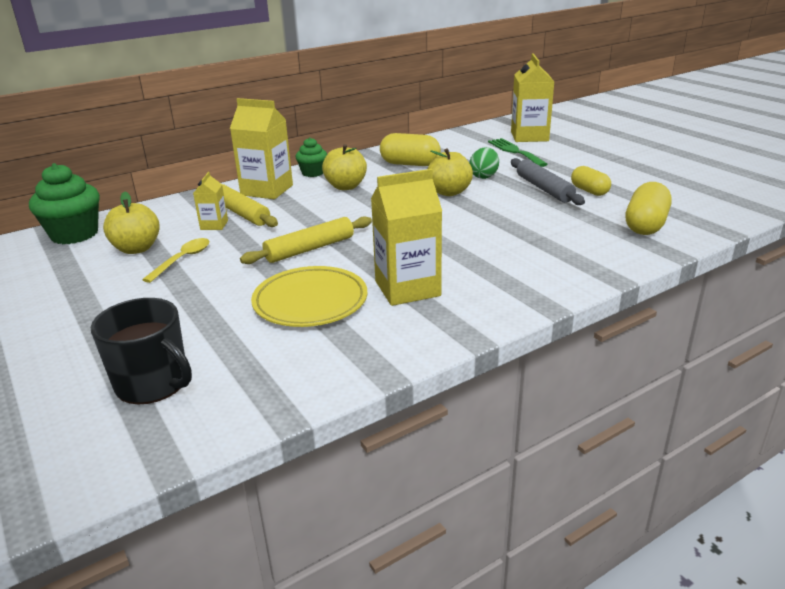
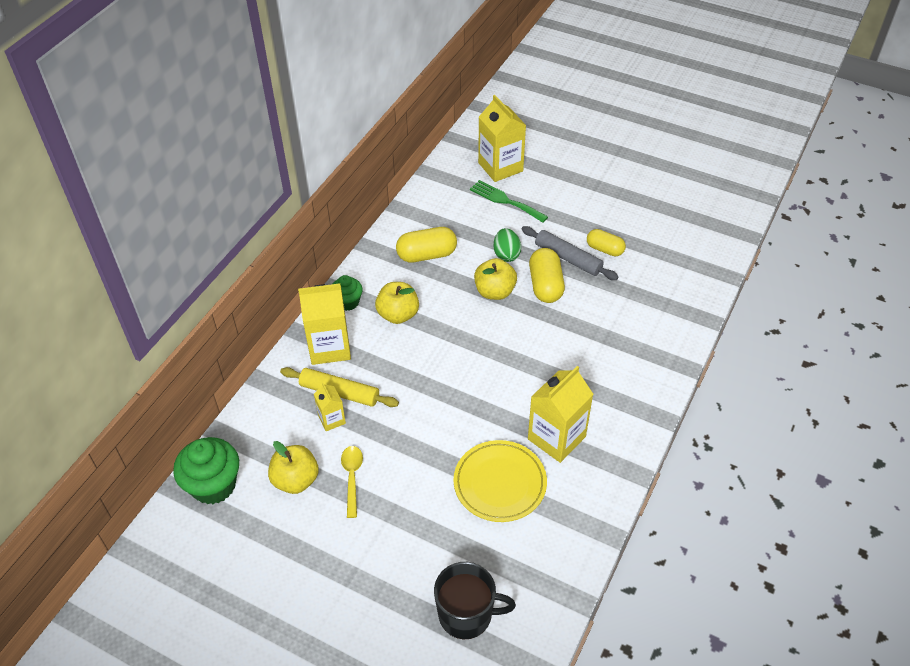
camera: 30 degrees left, 20 degrees up
yellow rolling pin [240,216,372,264] -> none
yellow capsule [626,182,672,235] -> yellow capsule moved to [529,248,565,303]

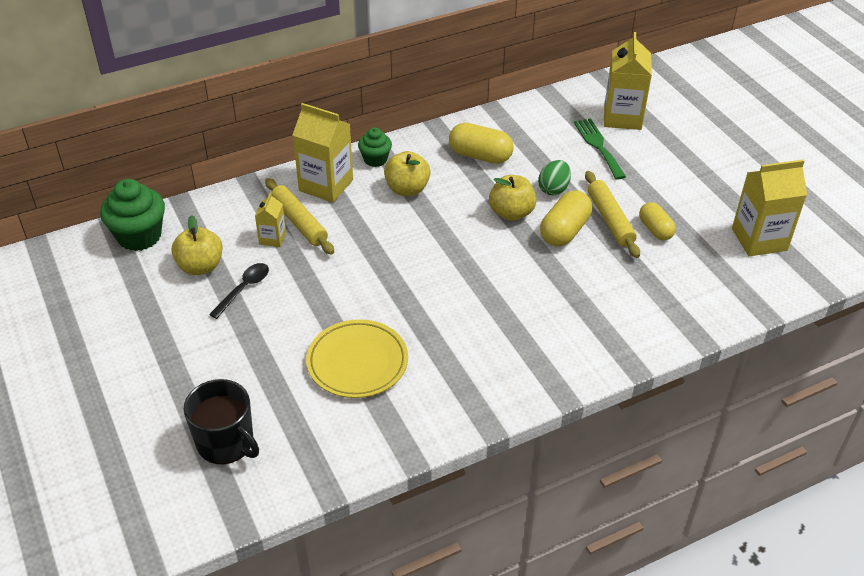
camera: 35 degrees right, 5 degrees down
yellow spoon [341,446,363,518] -> black spoon [209,263,269,319]
grey rolling pin [521,226,618,280] -> yellow rolling pin [585,171,640,258]
yellow carton [528,366,593,463] -> yellow carton moved to [732,159,807,256]

